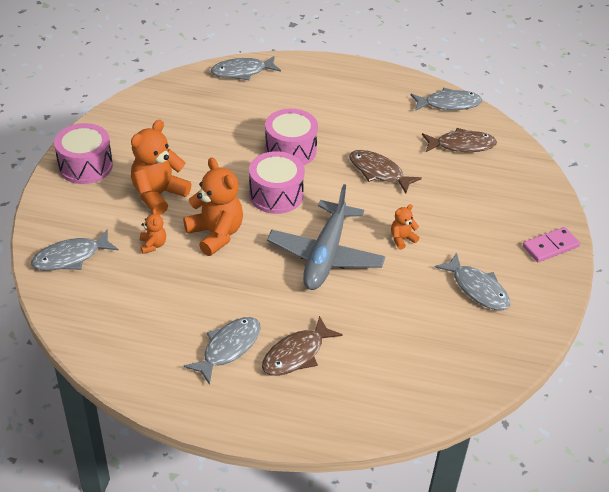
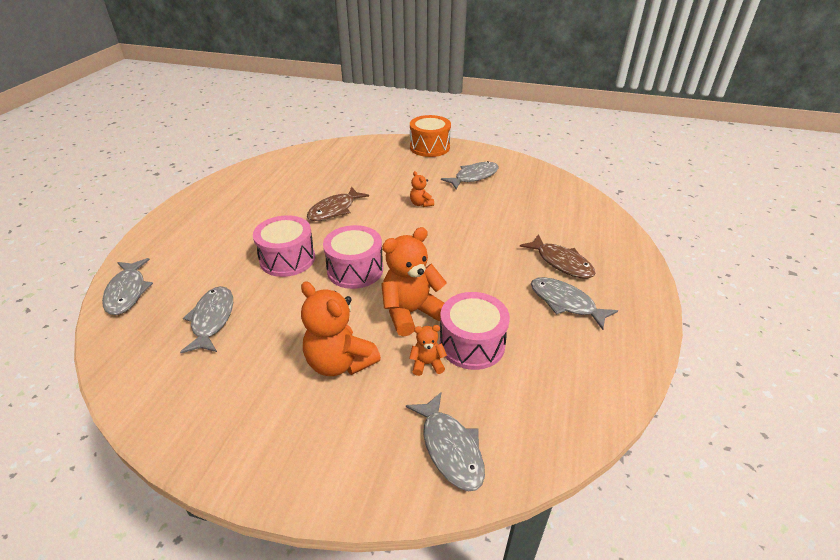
camera: 85 degrees left, 5 degrees down
pink drum [54,123,113,184] -> pink drum moved to [440,292,510,370]
grey plane [267,184,385,290] -> none
grey fish [411,88,482,111] -> grey fish moved to [180,286,233,353]
brown fish [422,128,497,152] -> none
pink domino [523,227,580,262] -> orange drum [410,115,451,157]

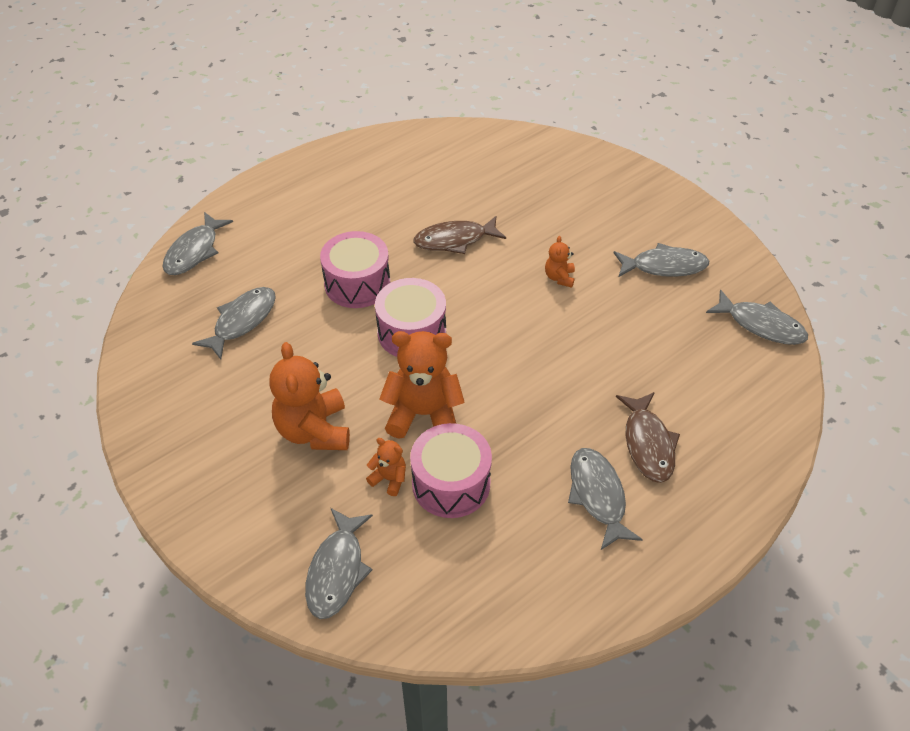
camera: 35 degrees right, 10 degrees up
orange drum [410,115,451,157] -> none
none -> grey fish [706,289,808,345]

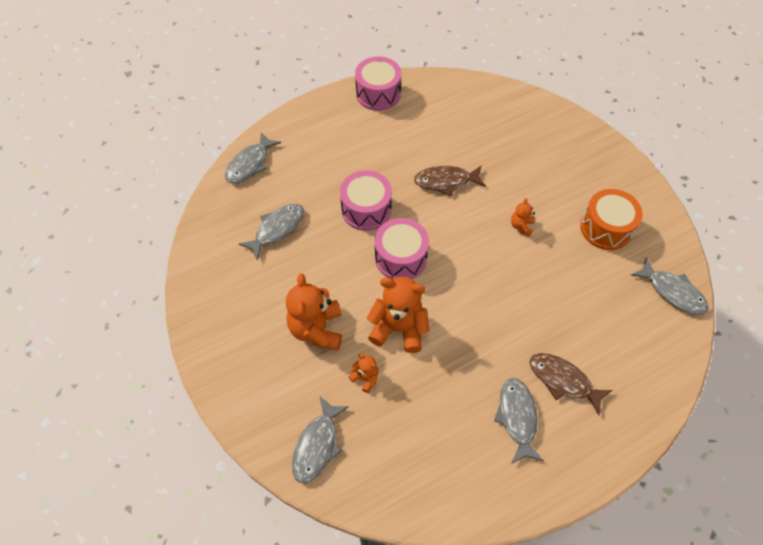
camera: 10 degrees right, 10 degrees up
pink drum [410,423,492,518] -> pink drum moved to [355,57,401,111]
grey fish [614,243,709,277] -> orange drum [580,189,643,250]
brown fish [616,392,680,483] -> brown fish turned 120 degrees clockwise [529,353,613,415]

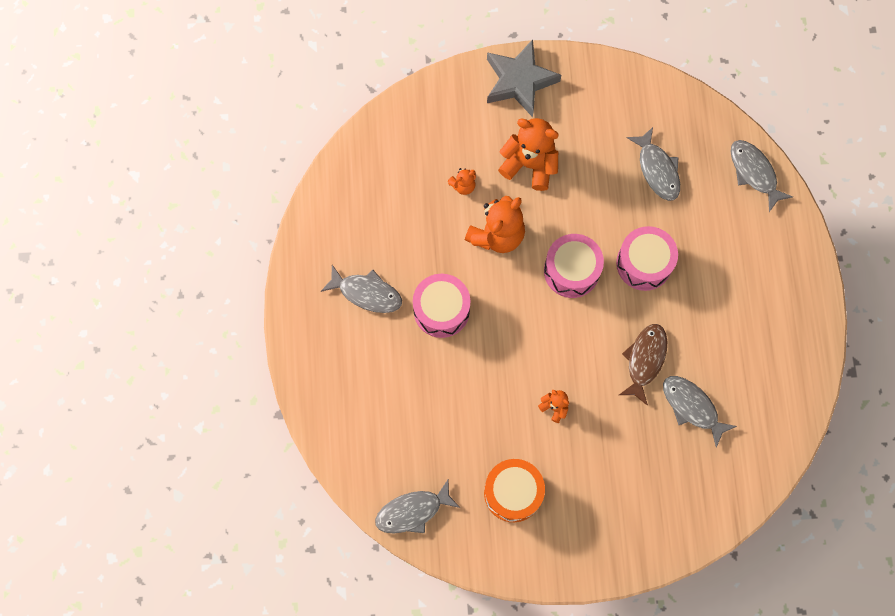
camera: 115 degrees right, 15 degrees up
grey fish [292,397,349,483] -> grey fish moved to [663,376,737,448]
pink drum [355,57,401,111] -> pink drum moved to [413,274,470,338]
brown fish [529,353,613,415] -> none
none -> grey star [487,39,561,117]

